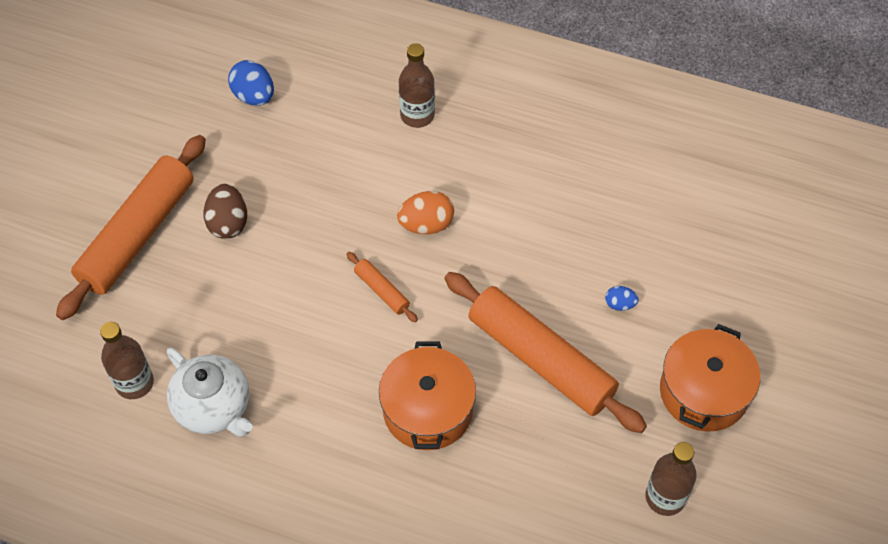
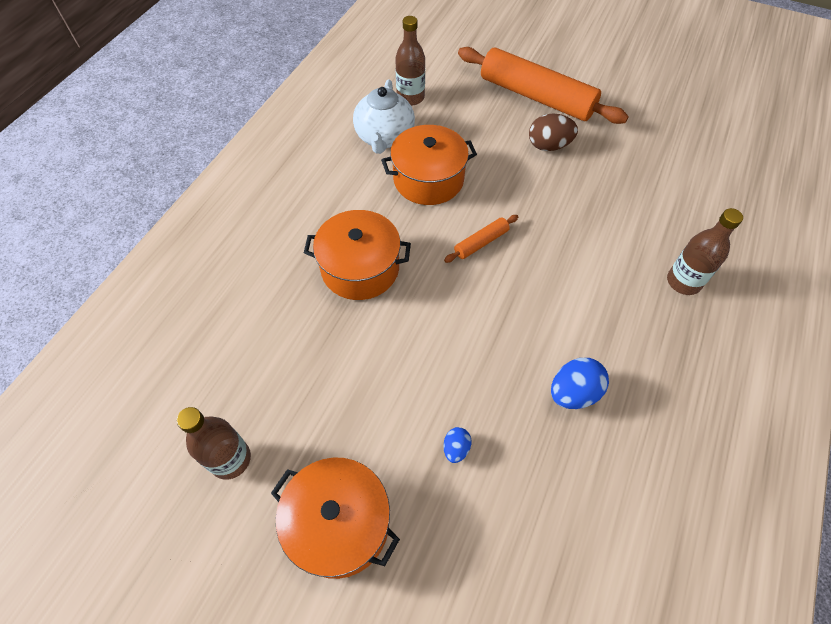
camera: 95 degrees right, 0 degrees up
white teapot [167,348,253,437] -> white teapot turned 45 degrees counterclockwise [353,79,415,154]
blue egg [228,60,274,106] -> blue egg moved to [551,358,609,409]
orange egg [397,191,454,234] -> none
orange rolling pin [445,272,647,433] -> none
none -> orange pot [381,125,477,205]

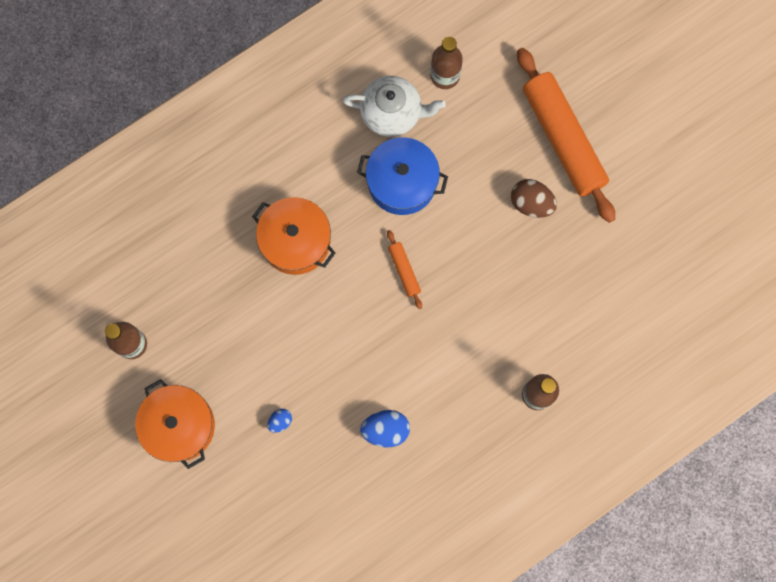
camera: 30 degrees right, 20 degrees up
white teapot [353,79,415,154] -> white teapot turned 120 degrees counterclockwise [342,76,446,137]
orange pot [381,125,477,205] -> blue pot [357,137,448,215]
orange rolling pin [444,215,518,263] -> orange rolling pin turned 75 degrees clockwise [387,230,422,309]

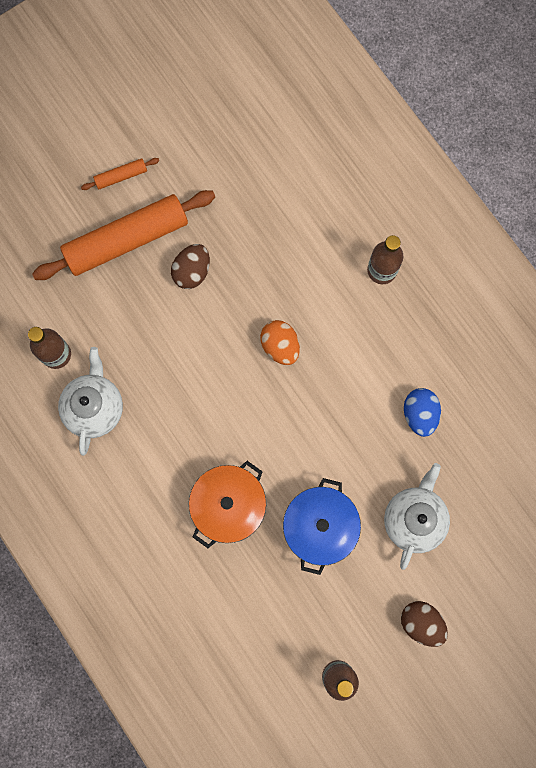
camera: 90 degrees left, 0 degrees up
orange pot [135,379,215,469] -> brown egg [401,601,448,647]
blue egg [267,409,292,433] -> white teapot [384,463,450,570]
blue pot [357,137,448,215] -> blue pot moved to [283,478,361,575]
orange rolling pin [387,230,422,309] -> orange rolling pin moved to [81,158,159,190]
none -> orange egg [260,320,300,365]

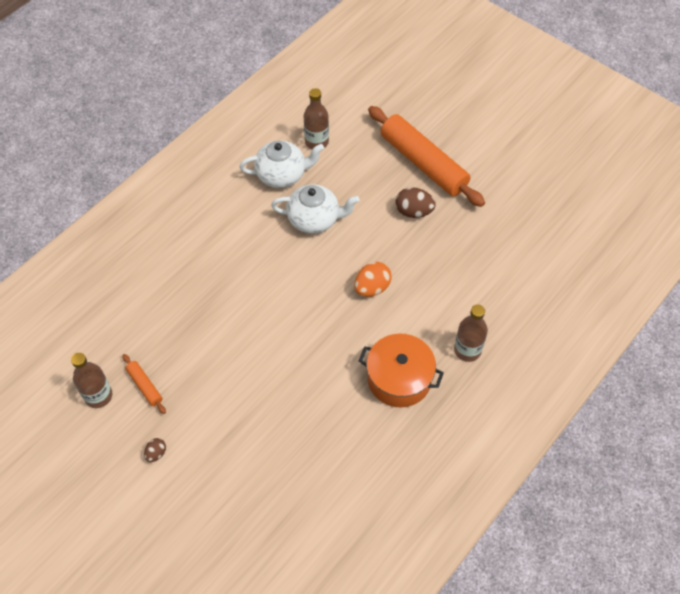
camera: 75 degrees right, 20 degrees down
orange rolling pin [81,158,159,190] -> orange rolling pin moved to [122,354,166,414]
orange pot [189,461,266,548] -> orange pot moved to [359,334,444,407]
blue pot [283,478,361,575] -> none
white teapot [384,463,450,570] -> white teapot moved to [271,184,360,234]
brown egg [401,601,448,647] -> brown egg [144,438,166,462], size x0.56
blue egg [404,388,441,437] -> none

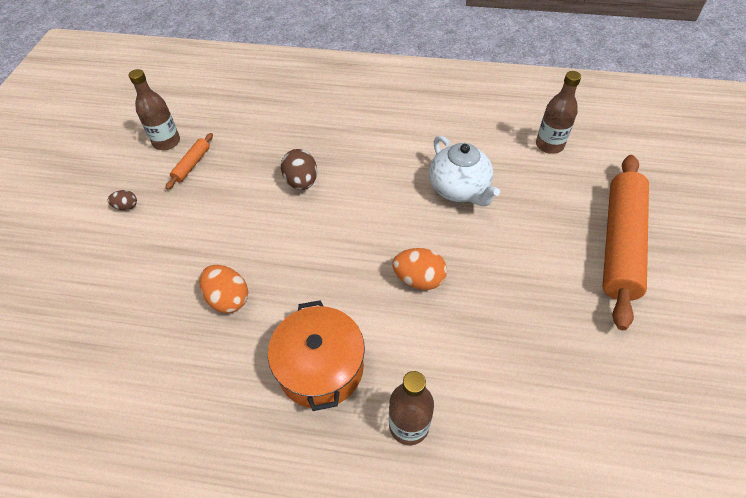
camera: 60 degrees right, 5 degrees down
white teapot [239,141,324,188] -> none
brown egg [395,187,436,218] -> brown egg moved to [281,149,317,190]
none -> orange egg [200,265,248,313]

